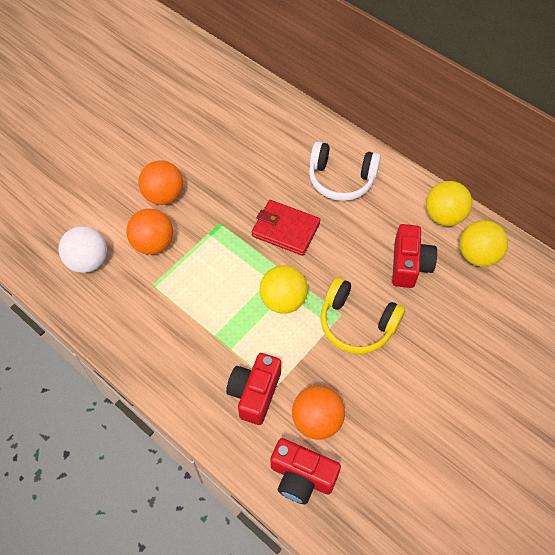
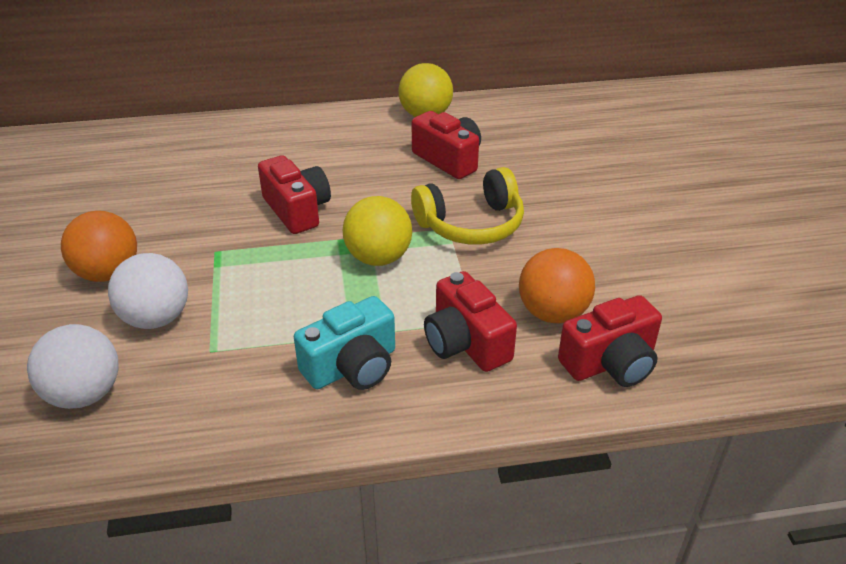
camera: 50 degrees left, 20 degrees down
orange ball [126,209,173,255] -> white ball [108,253,188,329]
red wallet [251,200,320,256] -> red camera [258,155,331,234]
white headphones [309,141,381,201] -> none
yellow ball [460,220,508,267] -> none
none -> turquoise camera [294,296,395,390]

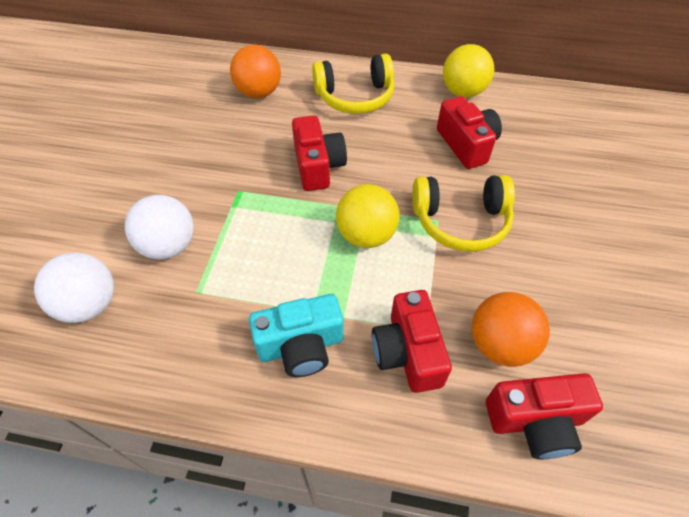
camera: 20 degrees right, 15 degrees up
orange ball [61,211,137,282] -> orange ball moved to [230,45,281,98]
none -> yellow headphones [312,54,394,114]

